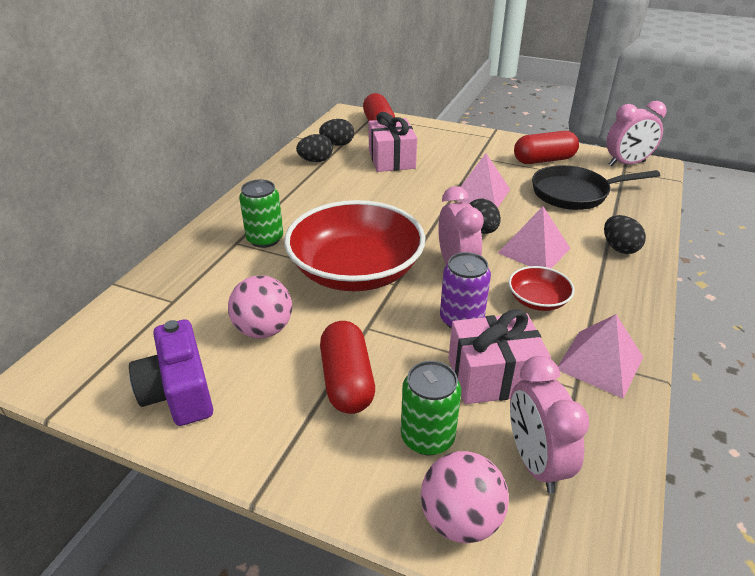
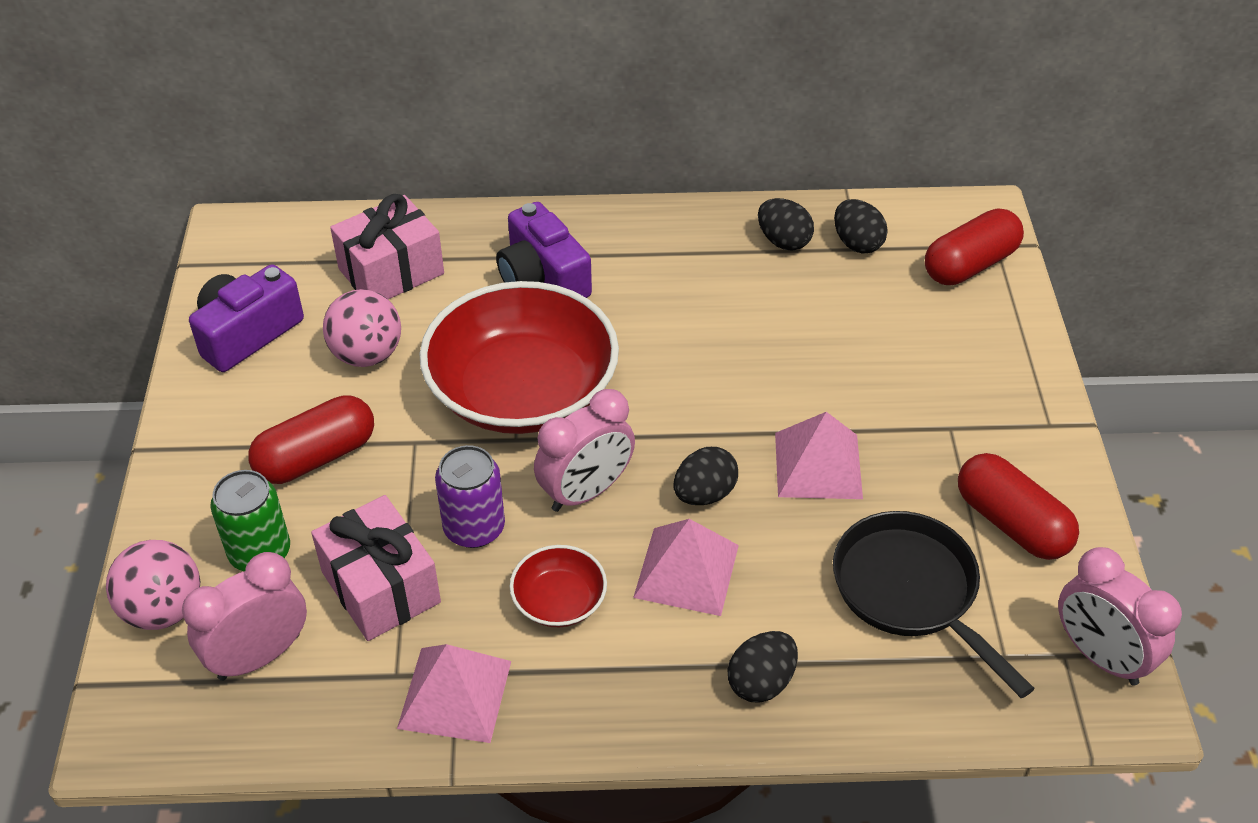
camera: 65 degrees right, 10 degrees up
green can [239,179,283,248] -> purple camera [496,202,592,298]
pink gift [368,112,417,172] -> pink gift moved to [330,194,444,299]

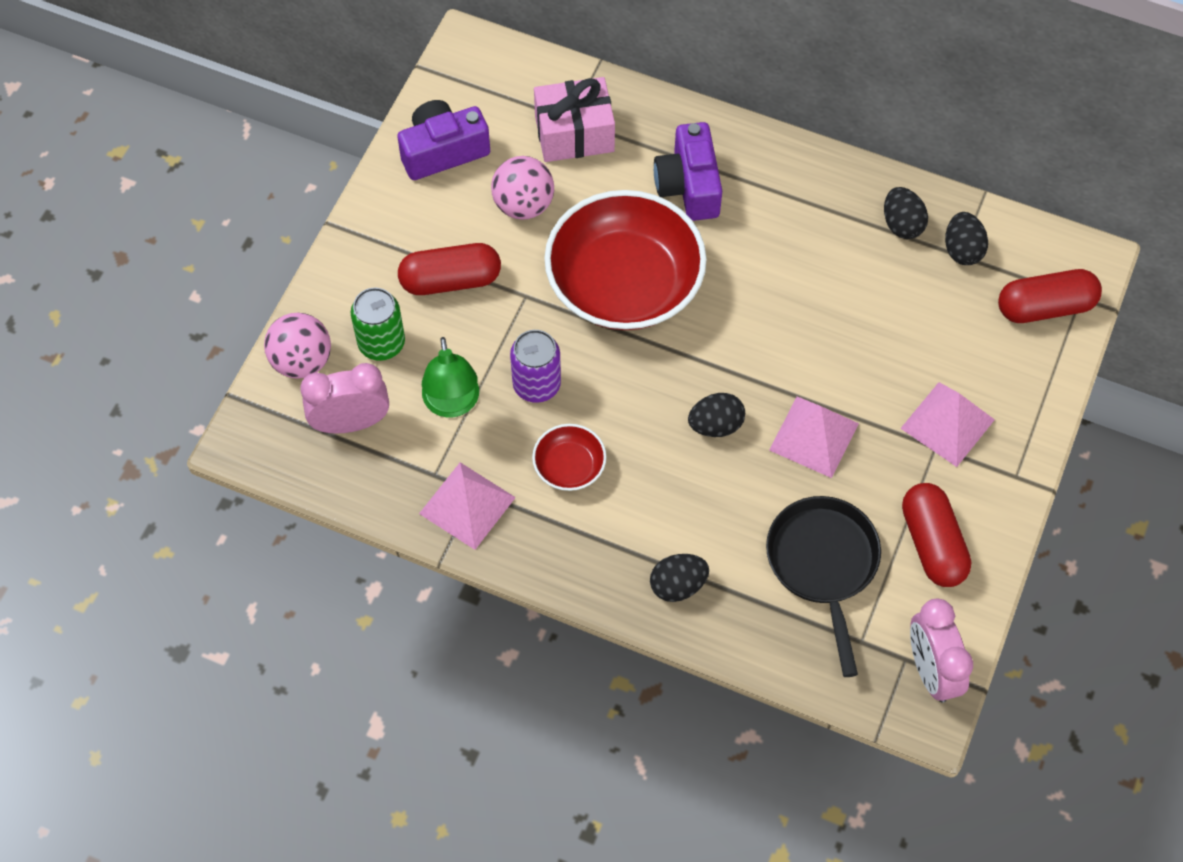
camera: 25 degrees right, 15 degrees up
pink gift [311,495,441,641] -> green lamp [422,337,479,418]
pink clock [534,389,635,512] -> none
pink pyramid [633,519,739,616] -> pink pyramid moved to [900,382,995,467]

